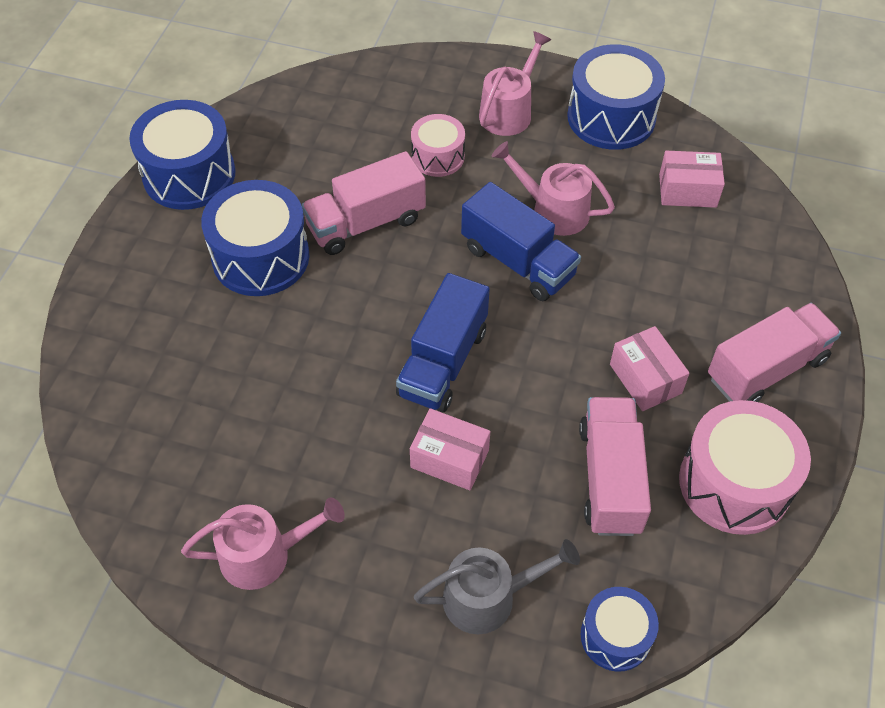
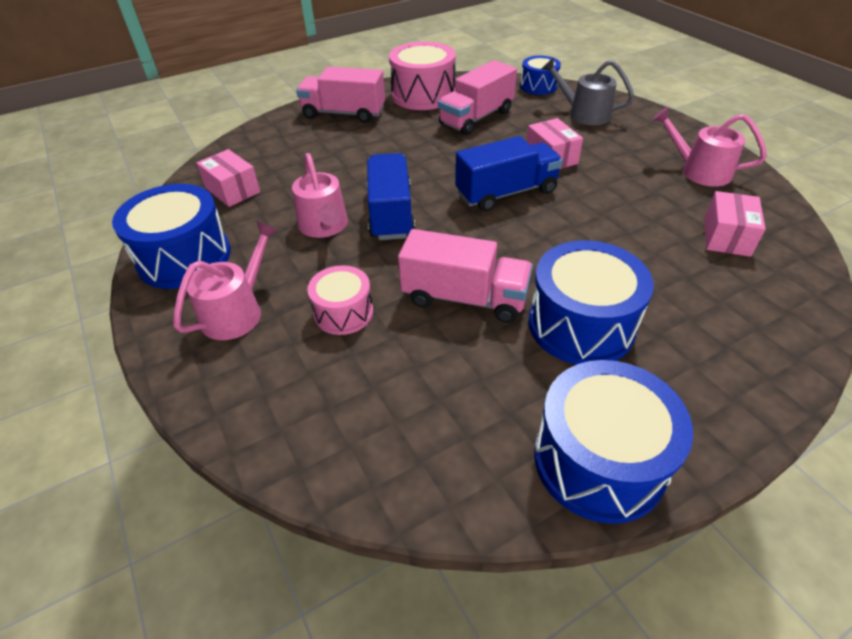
camera: 135 degrees left, 10 degrees down
pink watering can [479,31,551,136] -> pink watering can turned 135 degrees clockwise [173,221,279,340]
pink box [610,326,690,411] -> pink box moved to [704,191,766,257]

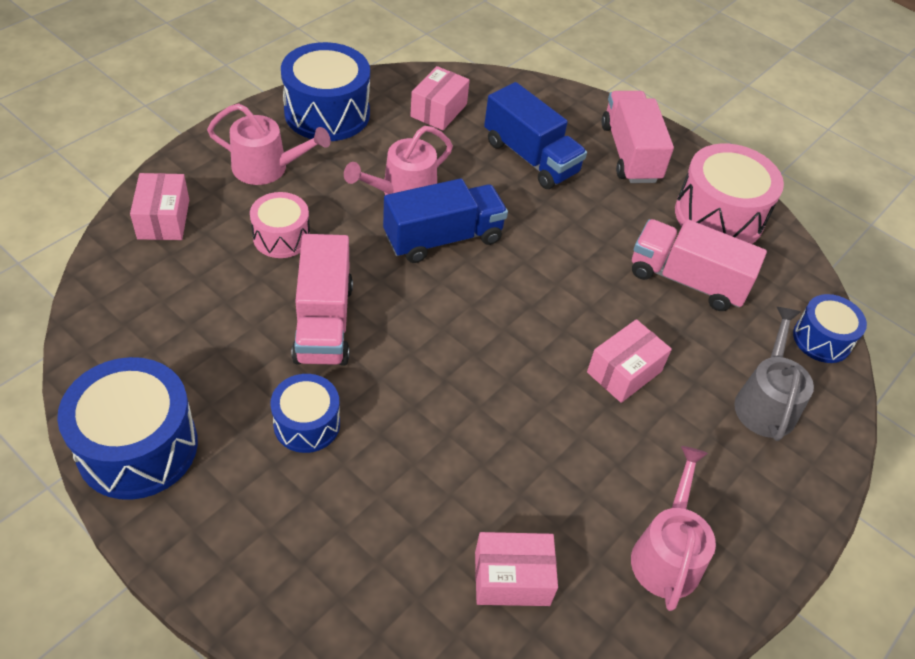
camera: 65 degrees right, 5 degrees up
blue truck [455,136,563,211] -> blue truck moved to [484,82,587,189]
blue drum [528,240,654,364] -> blue drum [270,374,340,453], size x0.59
none -> pink box [130,173,189,240]

